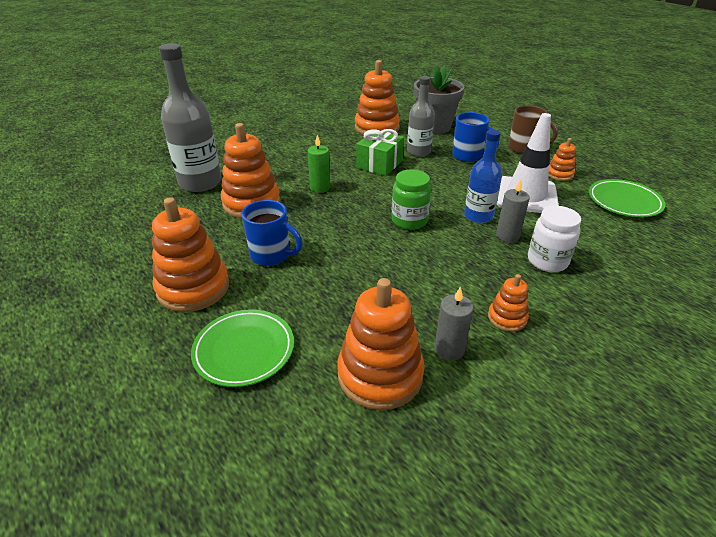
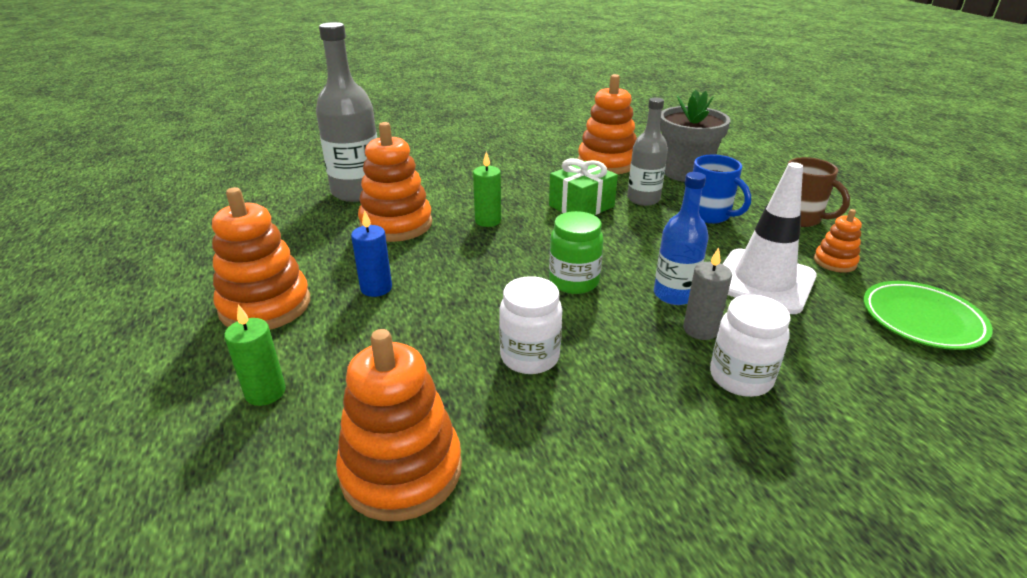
camera: 20 degrees right, 5 degrees down
green plate [191,309,294,387] -> green candle [224,304,286,406]
blue mug [242,200,303,266] -> blue candle [351,210,392,297]
grey candle [435,286,474,361] -> none
orange stacking toy [488,274,529,332] -> none
none -> white jar [499,276,562,374]

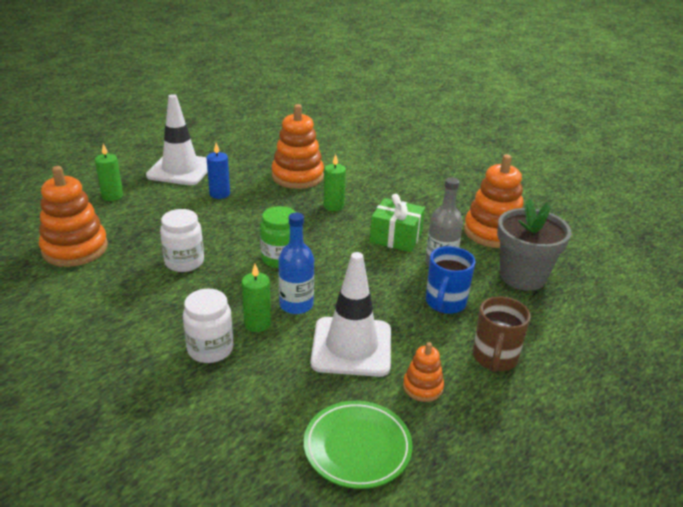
camera: 60 degrees right, 0 degrees up
orange stacking toy [212,187,310,330] -> white traffic cone [146,94,208,185]
grey bottle [316,22,377,202] -> none
grey candle [683,247,732,340] -> green candle [242,264,271,332]

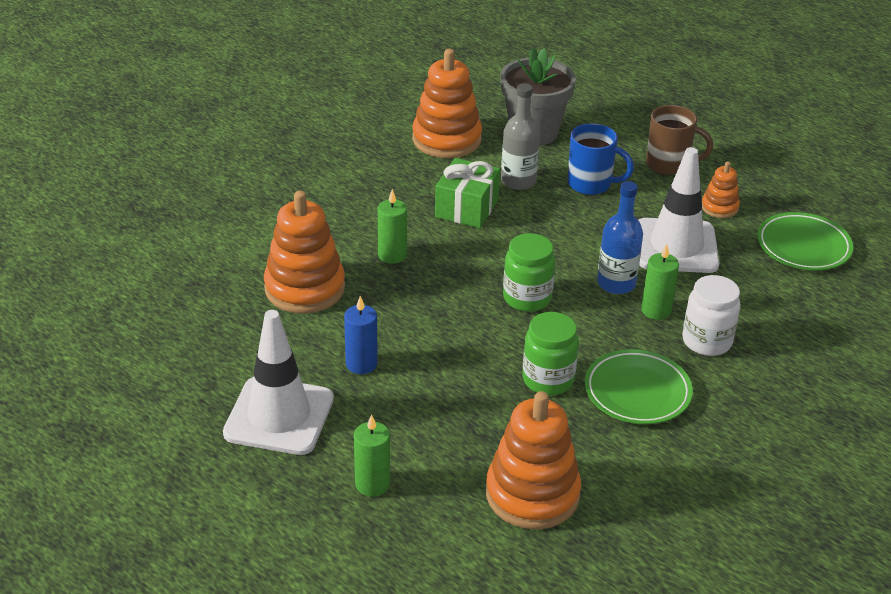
camera: 90 degrees left, 5 degrees up
white jar [160,209,204,272] -> green jar [522,312,579,395]
none -> green plate [585,349,693,424]

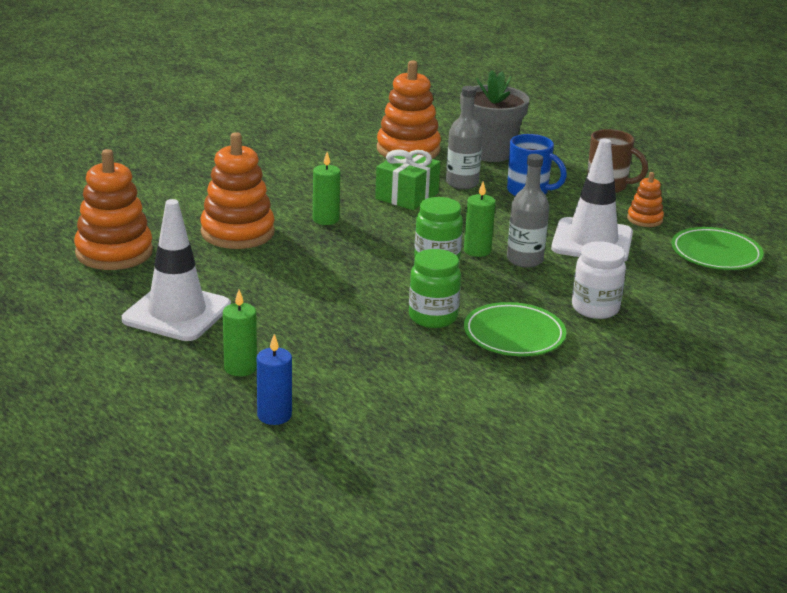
camera: 10 degrees right, 10 degrees down
blue candle [344,296,378,374] -> blue candle moved to [257,334,292,425]
orange stacking toy [486,391,581,529] -> orange stacking toy moved to [74,149,153,270]
blue bottle [597,181,643,294] -> grey bottle [507,154,549,268]
green candle [641,244,679,320] -> green candle moved to [464,181,496,257]

